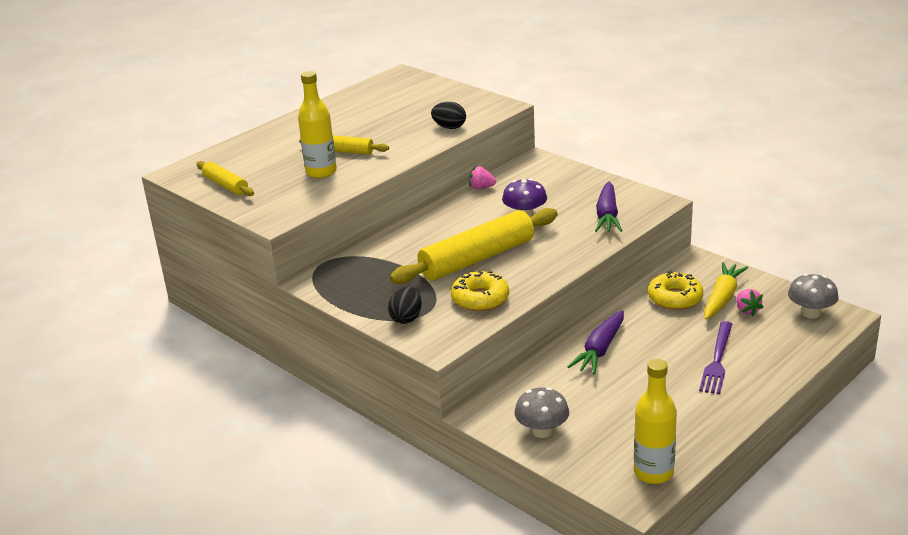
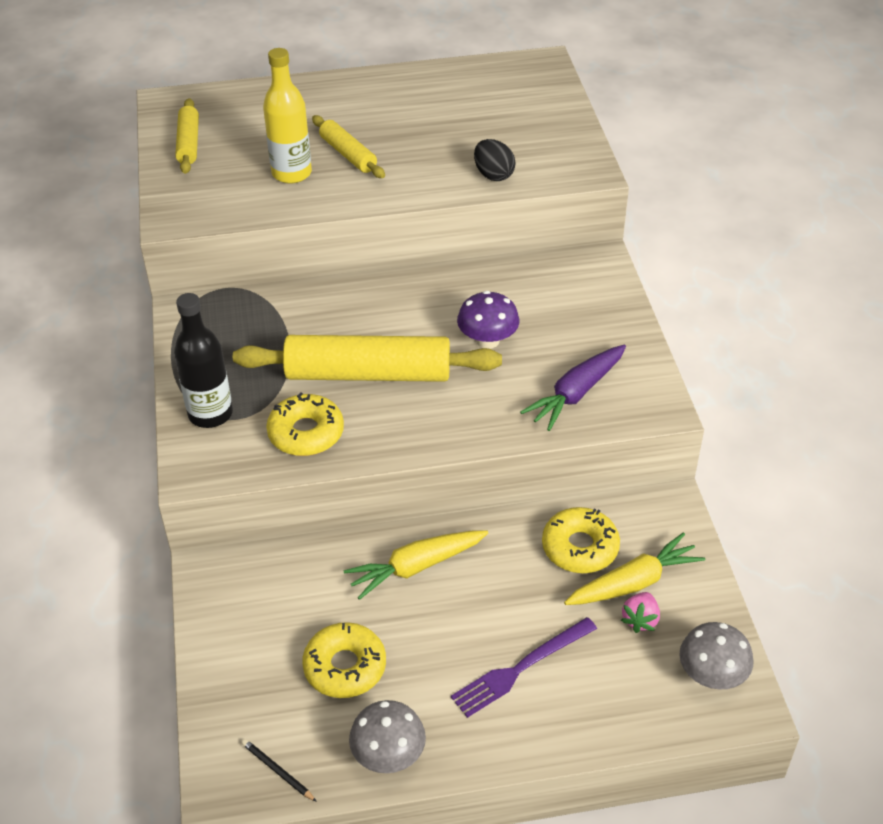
camera: 35 degrees right, 15 degrees up
black egg [388,287,422,324] -> black bottle [174,293,233,428]
pink strawberry [469,166,496,189] -> none
grey mushroom [514,387,569,438] -> grey mushroom moved to [349,700,426,773]
purple carrot [568,310,624,374] -> yellow carrot [344,530,488,600]
yellow bottle [634,359,677,484] -> black pencil [242,739,317,802]
none -> yellow donut [302,622,386,698]

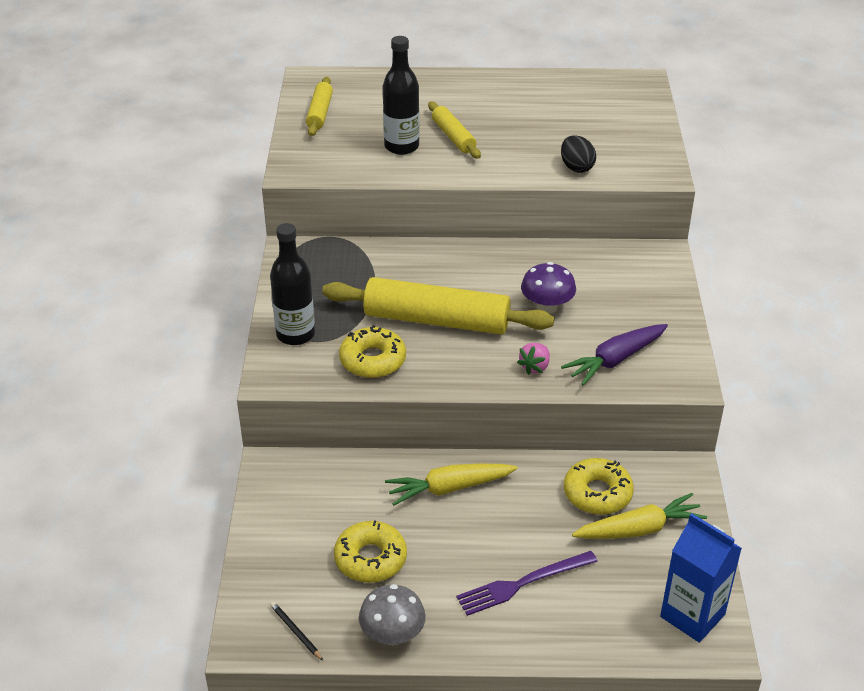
camera: 10 degrees right, 5 degrees down
yellow bottle [263,48,312,184] -> black bottle [383,36,420,155]
pink strawberry [621,592,660,633] -> pink strawberry moved to [517,343,550,375]
grey mushroom [679,622,753,689] -> blue carton [660,513,742,643]

